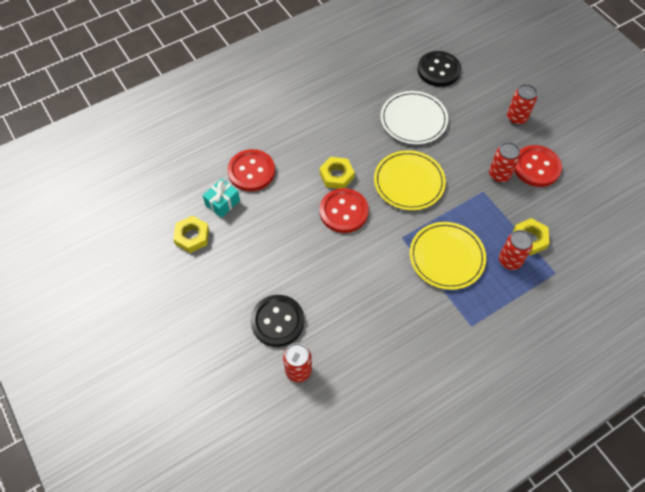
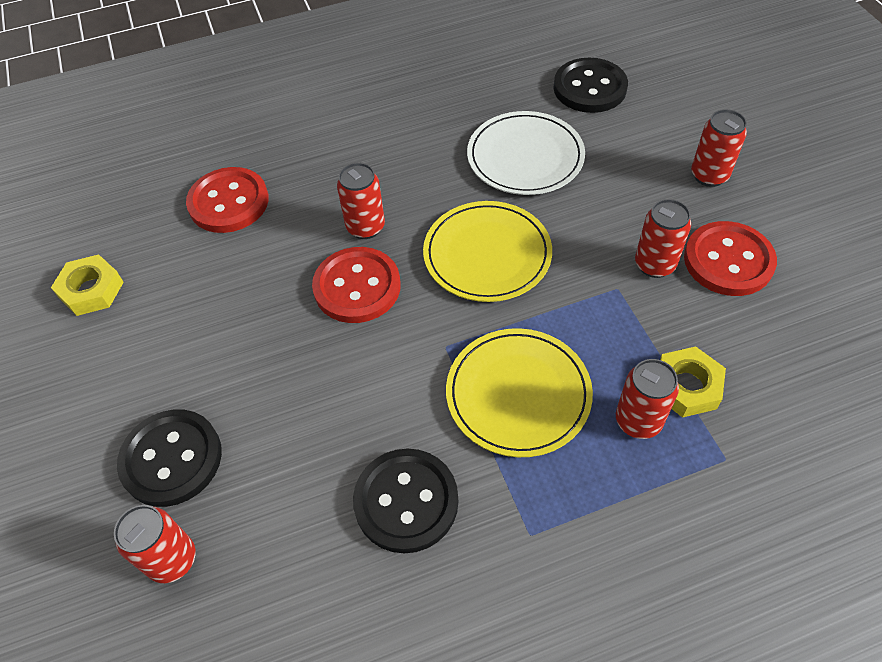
camera: 15 degrees right, 5 degrees down
turquoise gift [203,178,240,218] -> none
yellow nut [320,157,355,189] -> red can [337,163,385,239]
none -> black button [353,448,458,553]

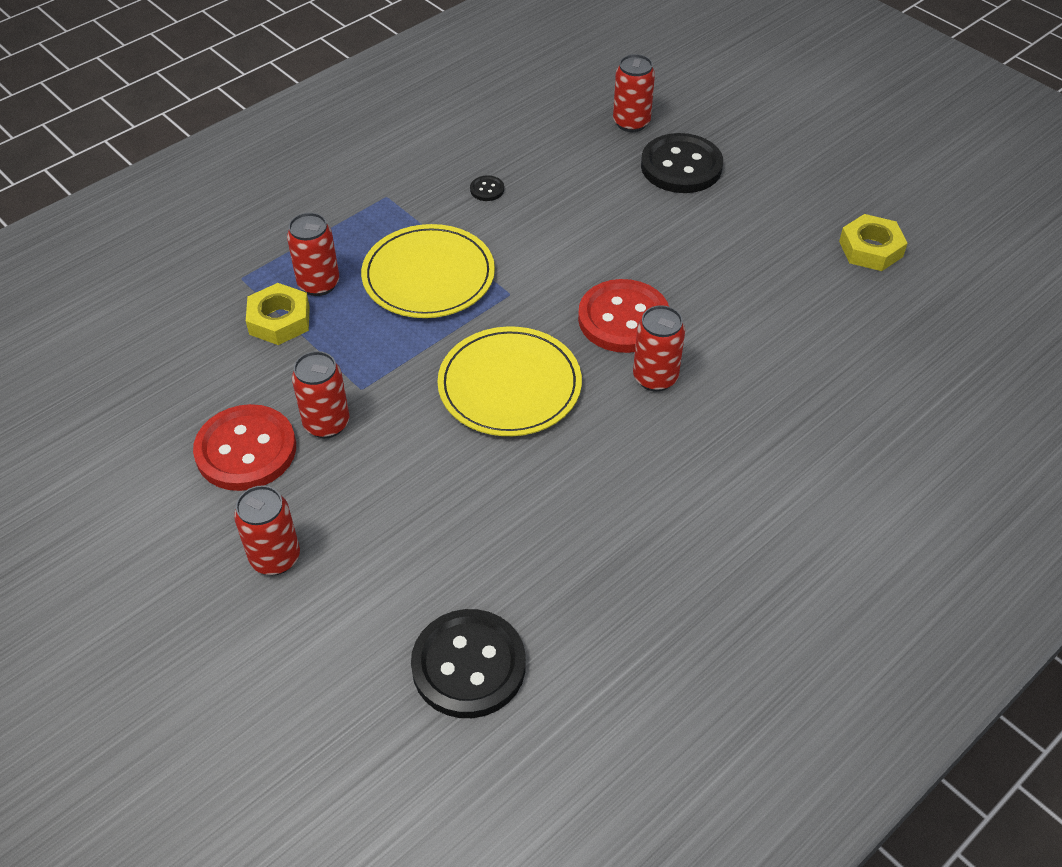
camera: 155 degrees right, 5 degrees down
red button [186,167,269,233] -> none
black button [353,448,458,553] -> black button [470,176,504,201], size x0.41
white plate [467,111,585,195] -> none

